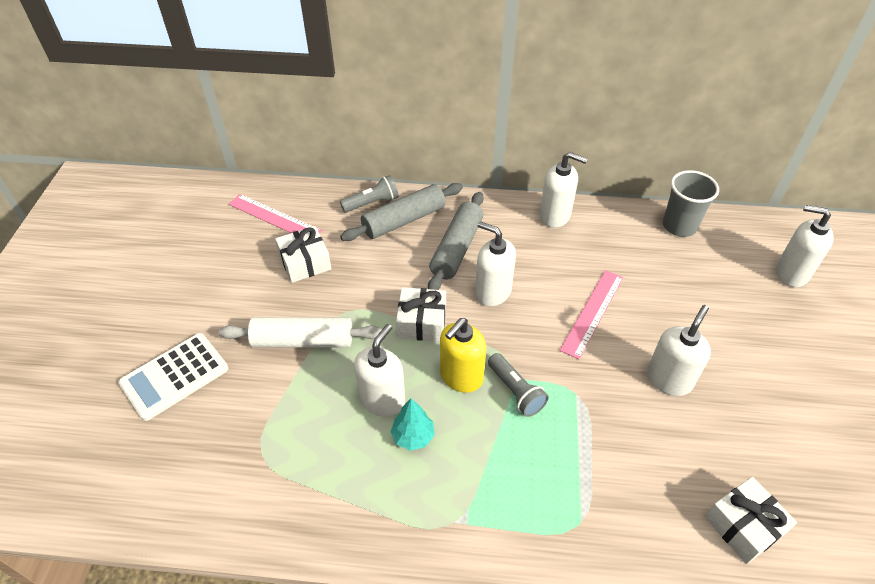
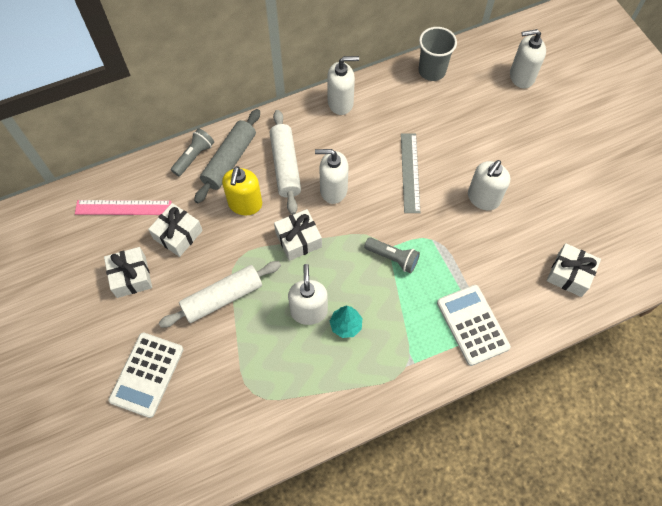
camera: 30 degrees left, 15 degrees up
grey rolling pin [428,192,484,290] -> white rolling pin [270,110,301,214]
yellow soap dispenser [440,318,486,393] -> yellow soap dispenser moved to [222,166,262,215]
pink ruler [560,270,623,359] -> grey ruler [401,133,421,213]
white soap dispenser [647,305,711,396] -> white soap dispenser turned 150 degrees counterclockwise [468,160,510,210]
none -> white gift [104,247,152,298]
none -> white calculator [437,285,511,366]

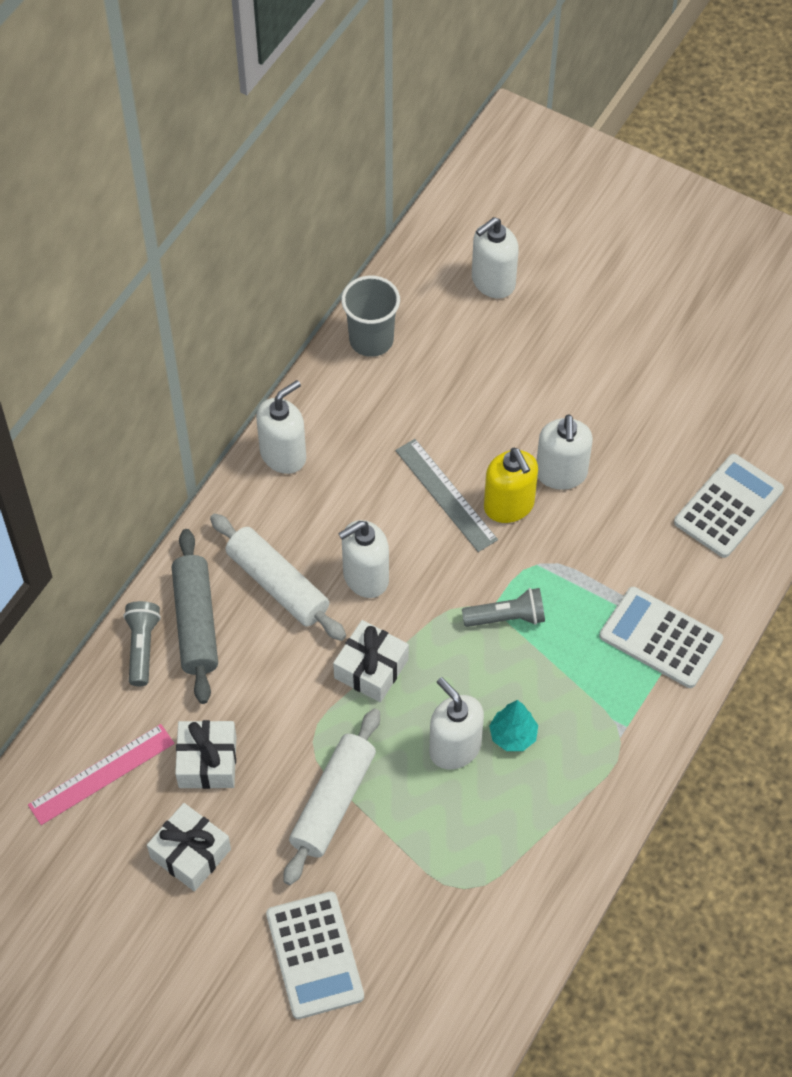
camera: 35 degrees left, 5 degrees down
yellow soap dispenser [222,166,262,215] -> yellow soap dispenser moved to [484,448,538,523]
white gift [547,243,601,297] -> white calculator [674,454,784,558]

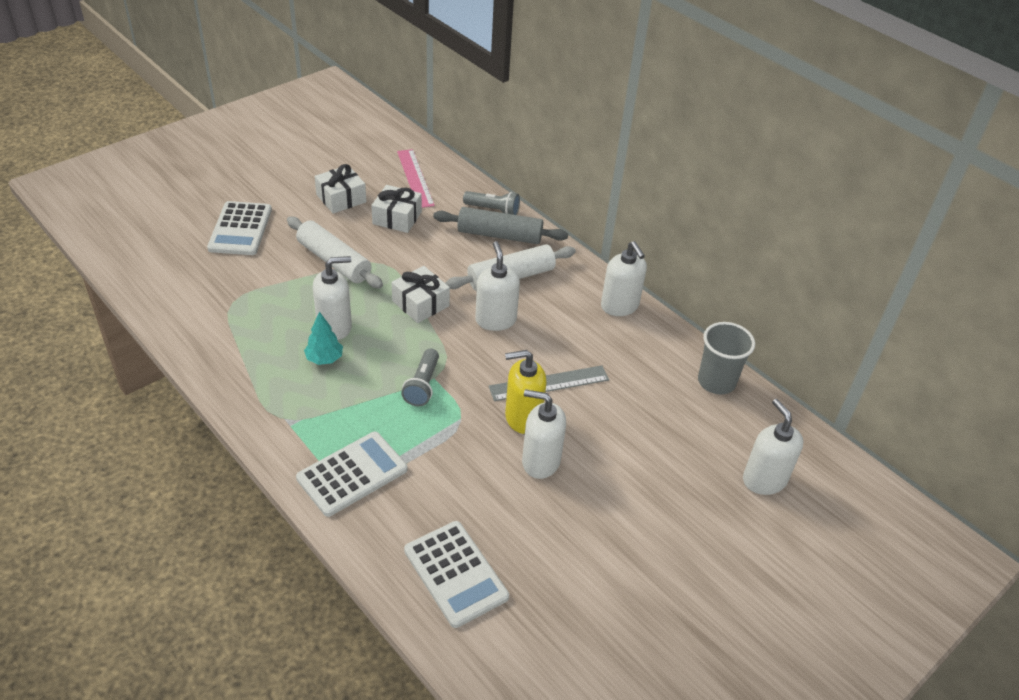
camera: 105 degrees right, 15 degrees down
white calculator [266,891,364,1019] -> white calculator turned 90 degrees counterclockwise [207,201,272,255]

